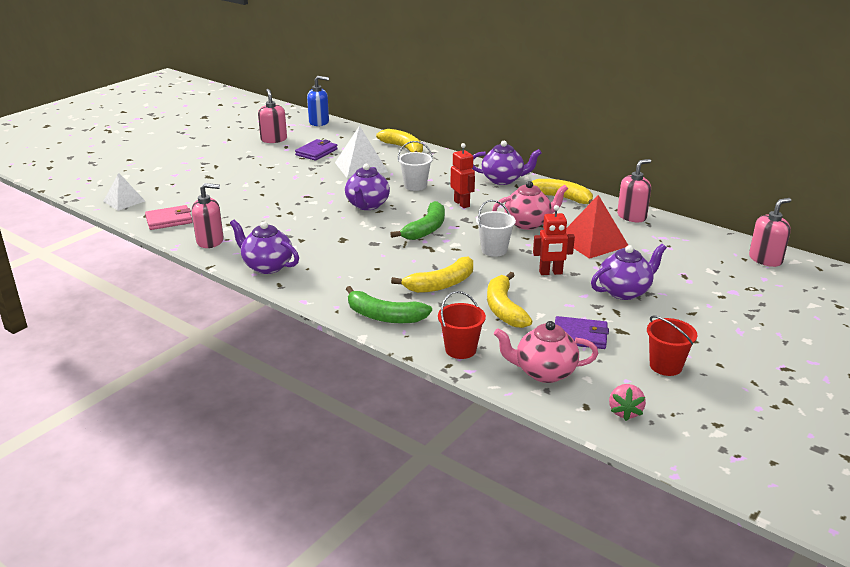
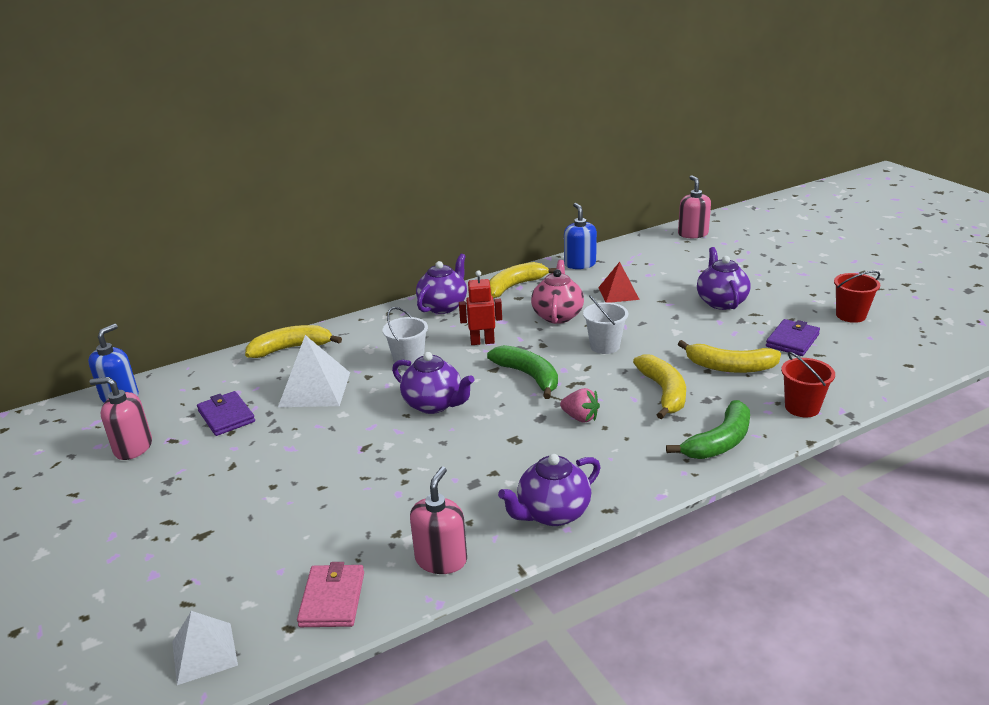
camera: 65 degrees left, 0 degrees up
pink teapot [494,321,598,383] -> none
red robot [533,205,575,275] -> none
red pyramid [566,195,628,259] -> red pyramid [598,262,640,303], size x0.65
pink strawberry [609,384,646,421] -> pink strawberry moved to [560,388,600,423]
pink soap dispenser [617,159,651,222] -> blue soap dispenser [564,203,597,269]

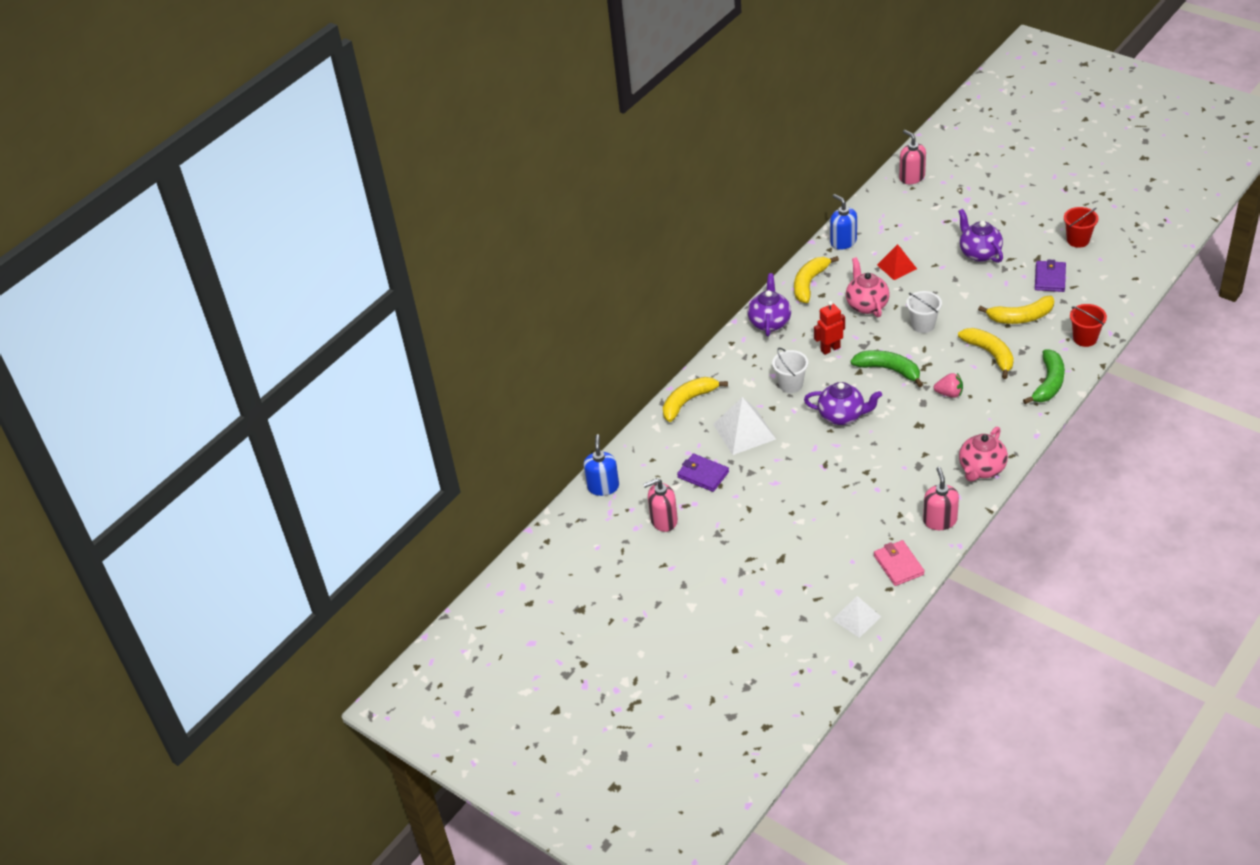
camera: 20 degrees left, 15 degrees up
purple teapot [498,454,601,526] -> pink teapot [959,427,1008,482]

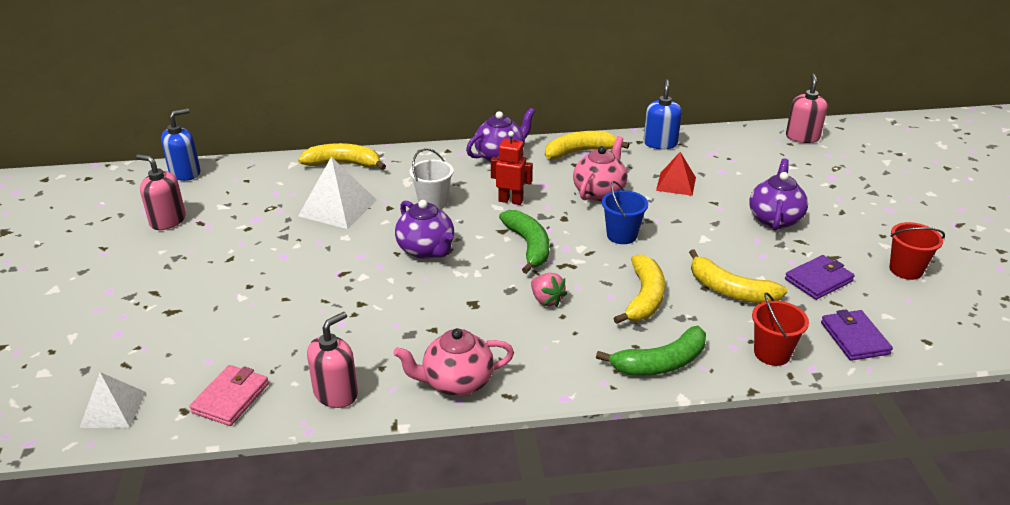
camera: 40 degrees right, 10 degrees down
purple wallet [677,453,729,492] -> purple wallet moved to [821,309,893,361]
white bucket [906,291,942,333] -> blue bucket [602,181,648,244]

